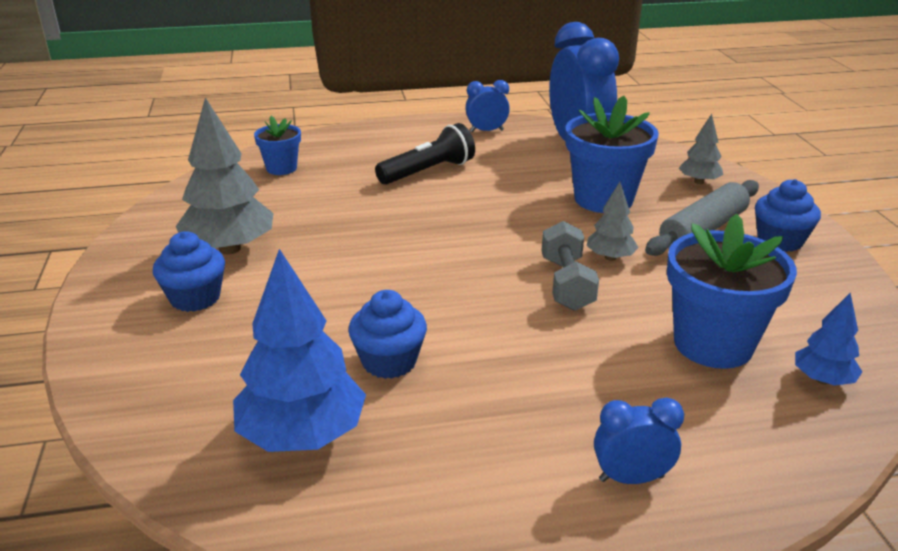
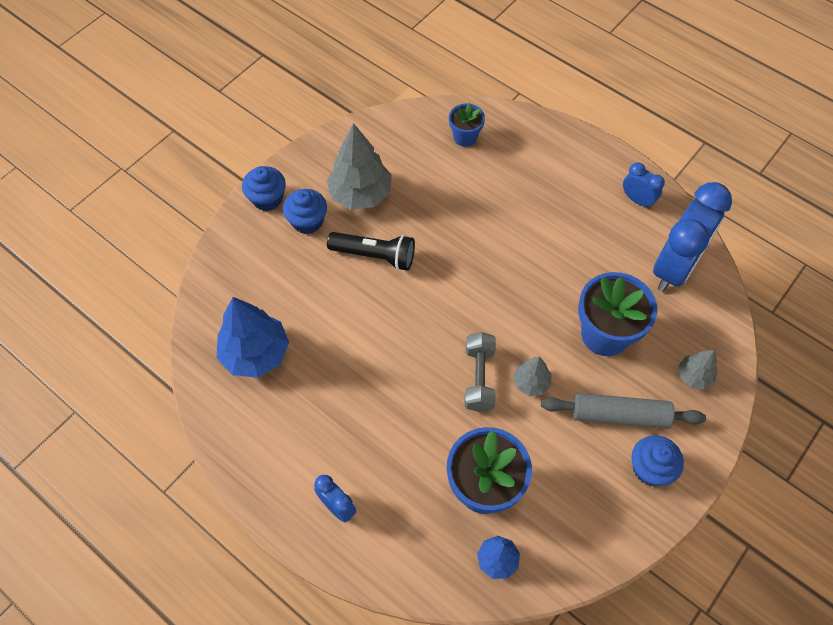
camera: 50 degrees right, 30 degrees up
blue cupcake [348,290,427,379] -> blue cupcake moved to [242,166,286,211]
black flashlight [375,123,475,185] -> black flashlight moved to [327,232,415,271]
grey dumbbell [542,221,599,311] -> grey dumbbell turned 45 degrees counterclockwise [465,332,496,412]

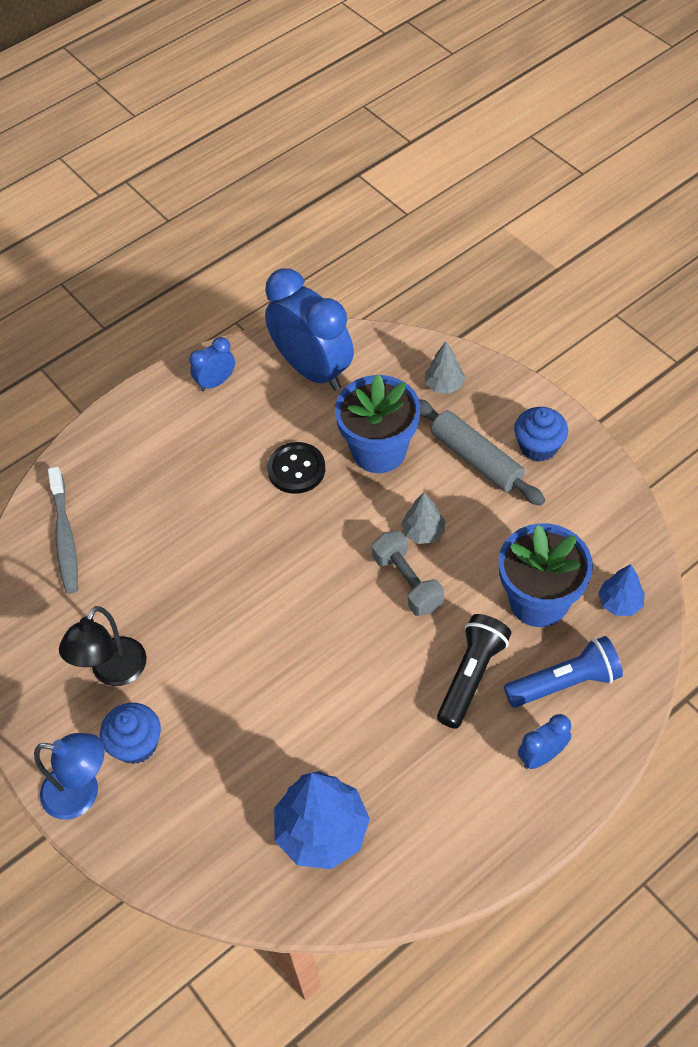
camera: 75 degrees left, 5 degrees down
blue cupcake [242,166,286,211] -> blue lamp [34,733,105,820]
grey tree [326,123,392,210] -> black lamp [59,606,147,686]
black flashlight [327,232,415,271] -> black flashlight moved to [437,614,511,729]
blue flower pot [449,103,485,147] -> grey toothbrush [48,467,78,594]
grey dumbbell [465,332,496,412] -> grey dumbbell turned 45 degrees clockwise [372,530,444,616]
grey rolling pin [541,393,706,429] -> grey rolling pin turned 60 degrees counterclockwise [419,399,545,506]
none -> black button [267,442,325,494]
none -> blue flashlight [504,636,623,707]

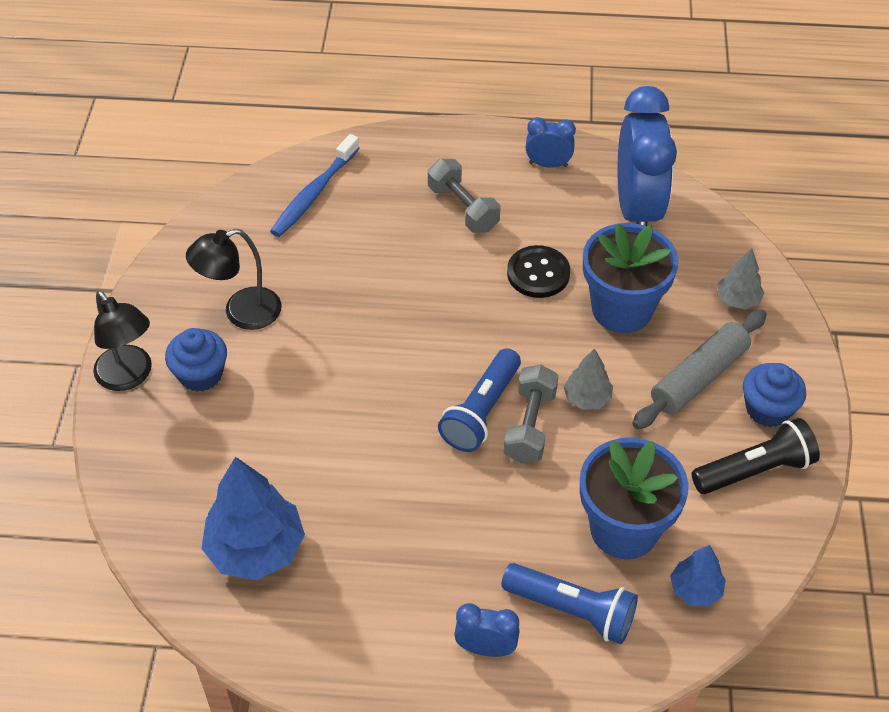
camera: 40 degrees right, 5 degrees down
blue lamp [34,733,105,820] -> black lamp [93,291,152,391]
grey toothbrush [48,467,78,594] -> blue toothbrush [270,134,360,237]
grey rolling pin [419,399,545,506] -> grey rolling pin turned 45 degrees clockwise [632,310,767,429]
black flashlight [437,614,511,729] -> black flashlight moved to [692,418,820,494]
none -> grey dumbbell [428,159,500,233]
none -> blue flashlight [438,348,521,452]

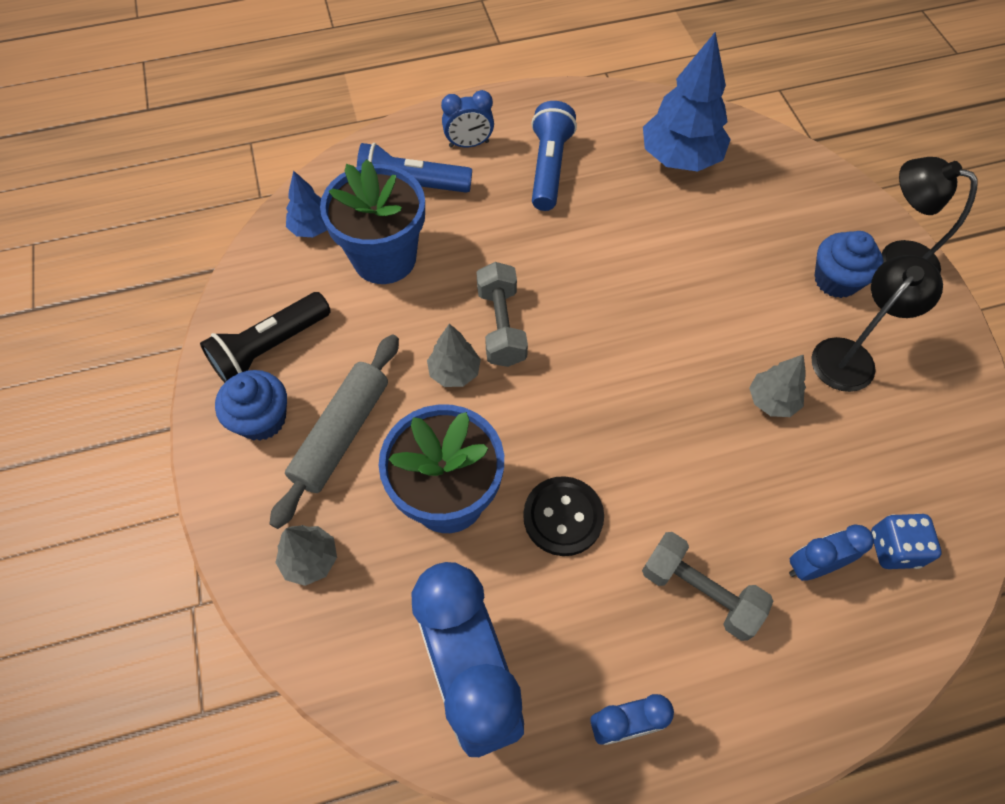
camera: 160 degrees right, 10 degrees up
blue toothbrush [270,134,360,237] -> blue dice [871,513,941,569]
blue flashlight [438,348,521,452] -> blue flashlight moved to [531,101,577,211]
none -> grey tree [749,354,806,417]
none -> blue clock [789,524,874,581]

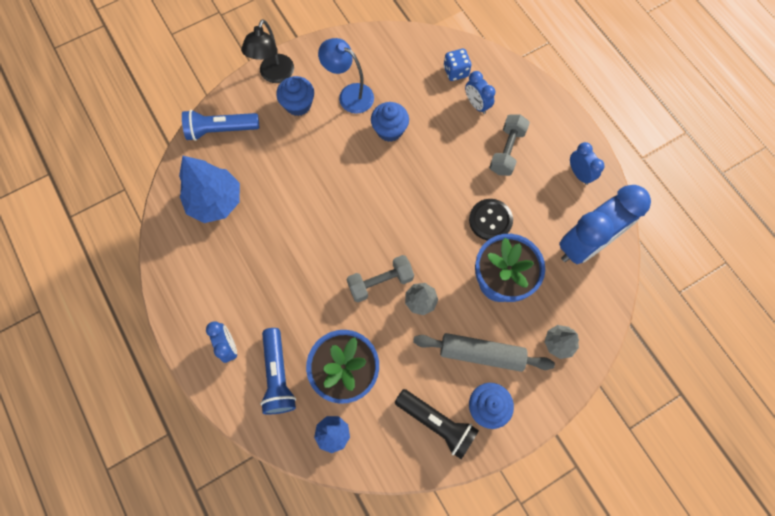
camera: 105 degrees left, 10 degrees up
blue flashlight [531,101,577,211] -> blue flashlight moved to [182,110,259,141]
grey tree [749,354,806,417] -> blue cupcake [371,102,409,142]
black lamp [811,255,943,392] -> blue lamp [318,38,374,114]

